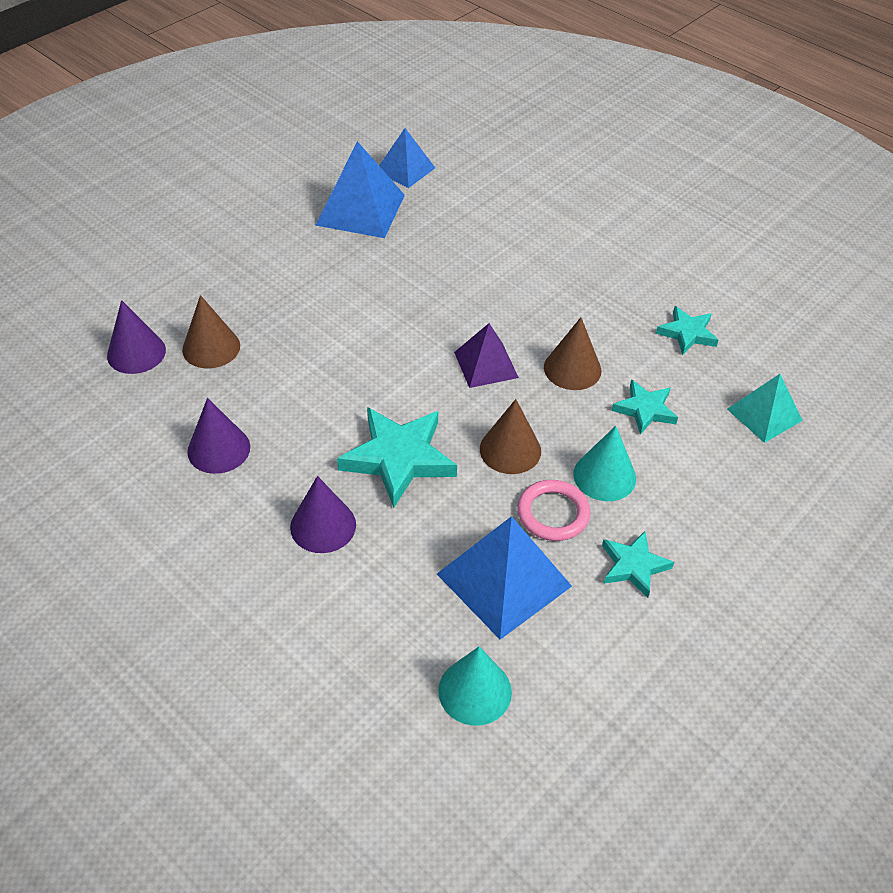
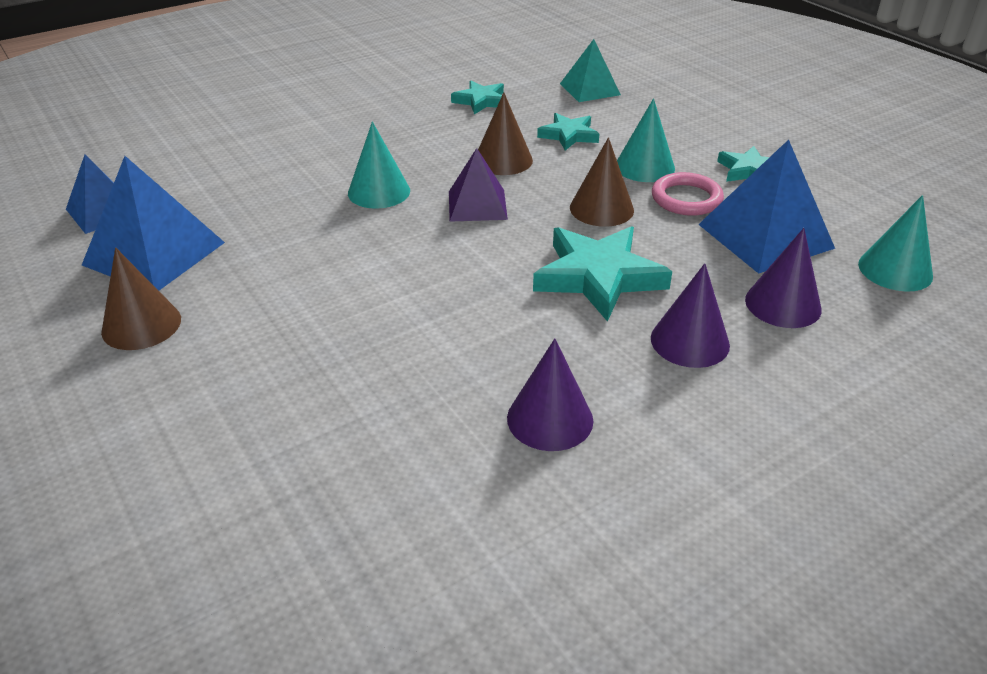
camera: 75 degrees left, 10 degrees down
purple cone [107,300,166,374] -> purple cone moved to [745,228,822,328]
brown cone [182,295,240,368] -> brown cone moved to [101,248,181,350]
none -> turquoise cone [348,122,410,209]

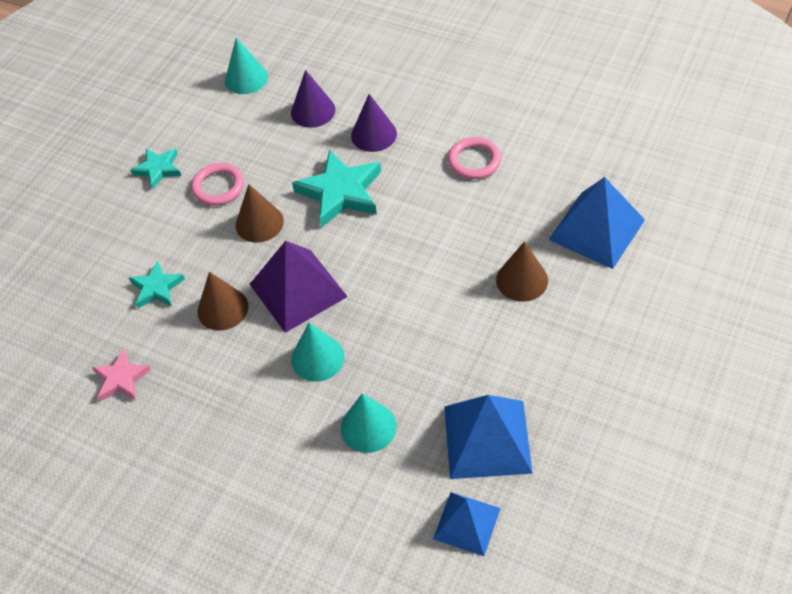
camera: 115 degrees left, 15 degrees up
brown cone [101,248,181,350] -> brown cone moved to [496,241,548,302]
purple pyramid [449,148,508,222] -> purple pyramid [250,241,348,333], size x1.59
turquoise star [451,81,508,115] -> pink star [92,348,151,401]
purple cone [507,338,593,451] -> pink ring [448,137,501,179]
turquoise pyramid [560,39,621,102] -> none
turquoise cone [617,98,675,182] -> turquoise cone moved to [341,393,397,453]
blue pyramid [698,140,835,274] -> blue pyramid moved to [548,177,645,269]

